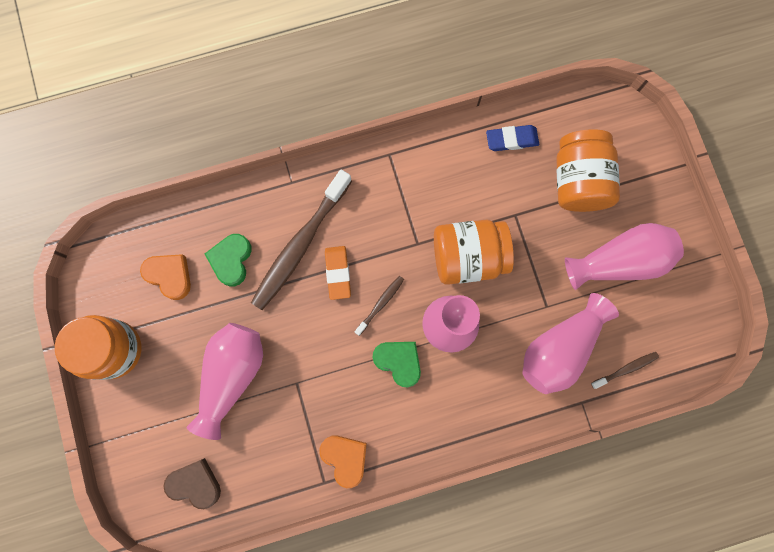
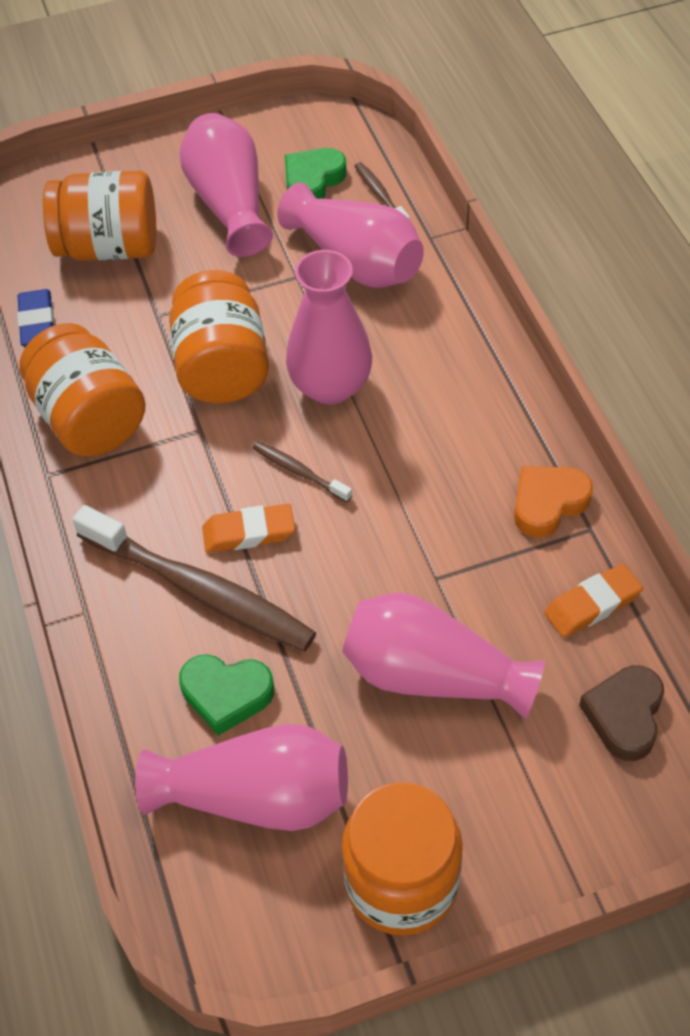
camera: 90 degrees left, 25 degrees down
orange heart [140,254,191,300] -> pink vase [135,724,348,831]
green heart [372,342,421,387] -> green heart moved to [285,148,346,199]
none -> orange jar [19,323,146,456]
none -> orange eraser [544,564,643,638]

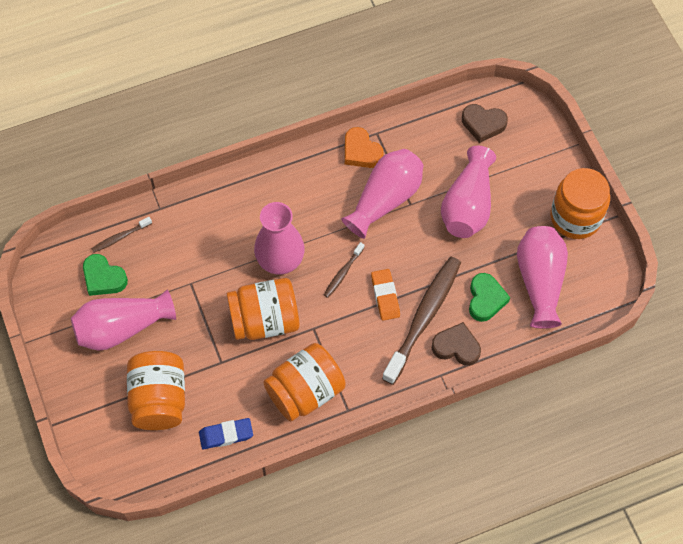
camera: 95 degrees left, 10 degrees up
pink vase [277,182,424,288] -> pink vase moved to [341,149,423,239]
orange eraser [544,564,643,638] -> none
none -> brown heart [432,322,481,366]

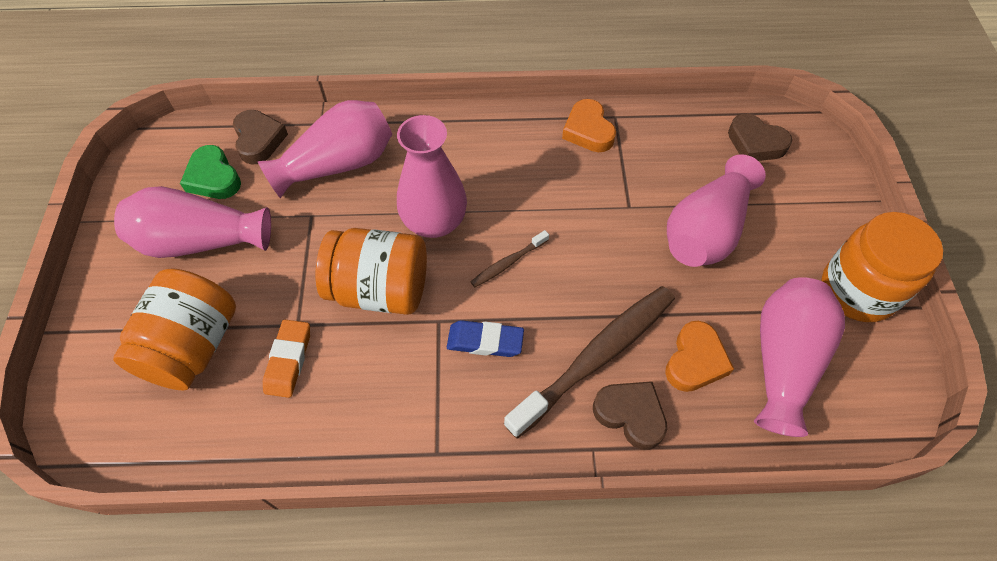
camera: 20 degrees right, 5 degrees down
brown toothbrush [91,217,152,253] -> brown heart [233,110,288,164]
blue eraser [199,418,253,449] -> blue eraser moved to [447,320,524,357]
orange jar [263,343,346,422] -> none
pink vase [341,149,423,239] -> pink vase moved to [258,100,392,198]
orange eraser [371,269,400,321] -> orange eraser moved to [263,320,310,398]
green heart [469,273,510,322] -> orange heart [665,321,734,392]

